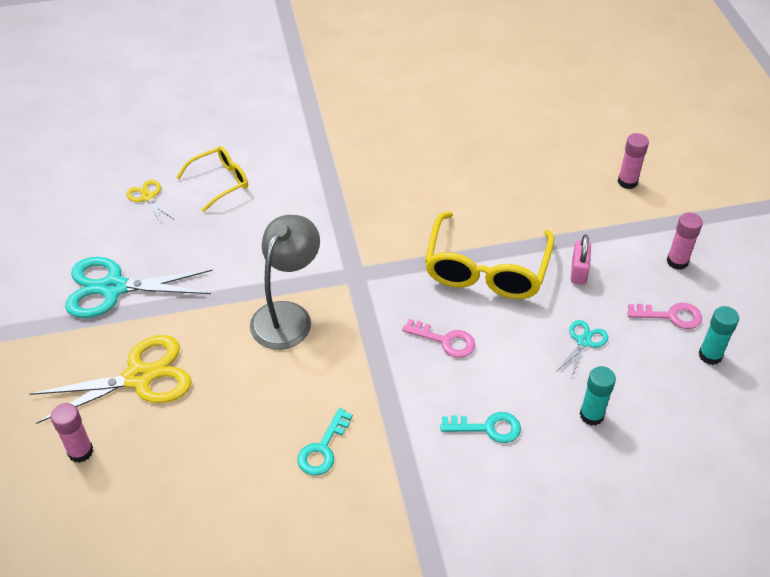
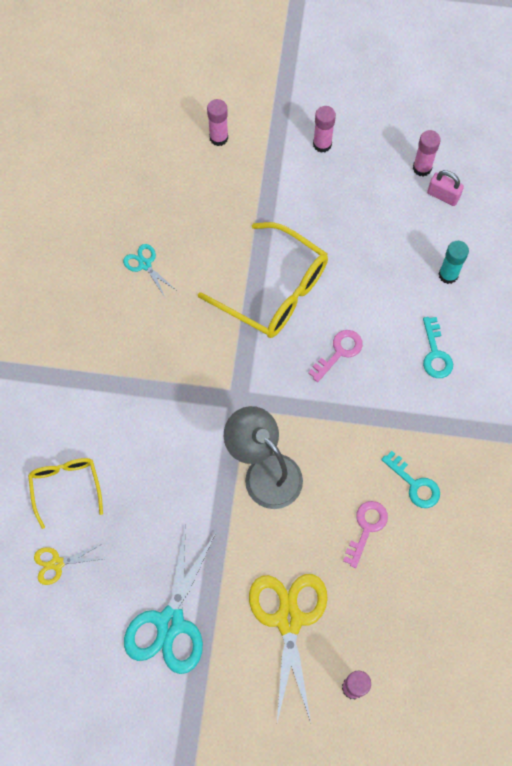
camera: 70 degrees left, 20 degrees up
turquoise key [440,412,521,443] -> turquoise key turned 150 degrees clockwise [423,317,453,378]
turquoise scissors [556,320,608,379] -> turquoise scissors moved to [123,244,176,297]
pink padlock [571,235,591,285] -> pink padlock moved to [427,170,464,206]
pink key [627,303,702,329] -> pink key moved to [343,501,388,568]
turquoise glue stick [699,306,739,365] -> pink glue stick [413,130,441,177]

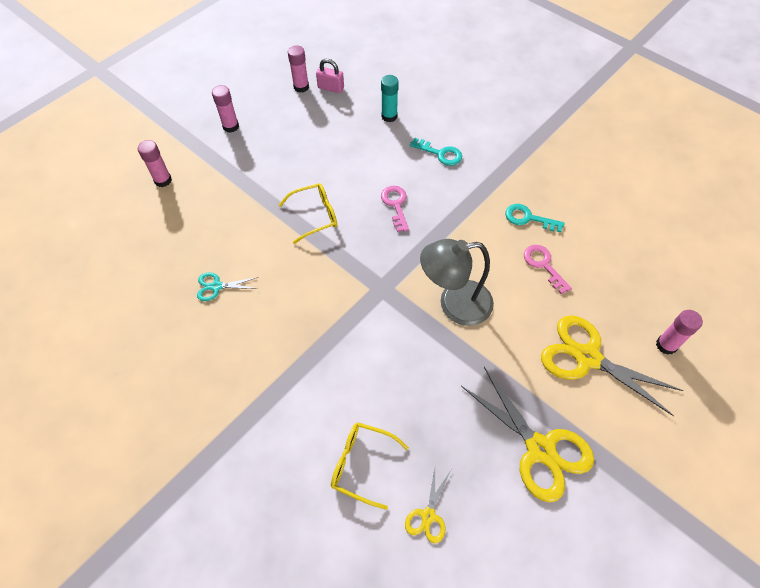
camera: 55 degrees left, 10 degrees down
turquoise scissors [124,528,216,674] -> yellow scissors [461,367,594,502]
yellow glasses [198,222,328,338] -> yellow glasses [279,183,337,244], size x0.57
turquoise key [381,451,440,508] -> turquoise key turned 150 degrees counterclockwise [505,204,565,232]
pink padlock [427,170,464,206] -> pink padlock turned 45 degrees clockwise [316,59,344,93]

